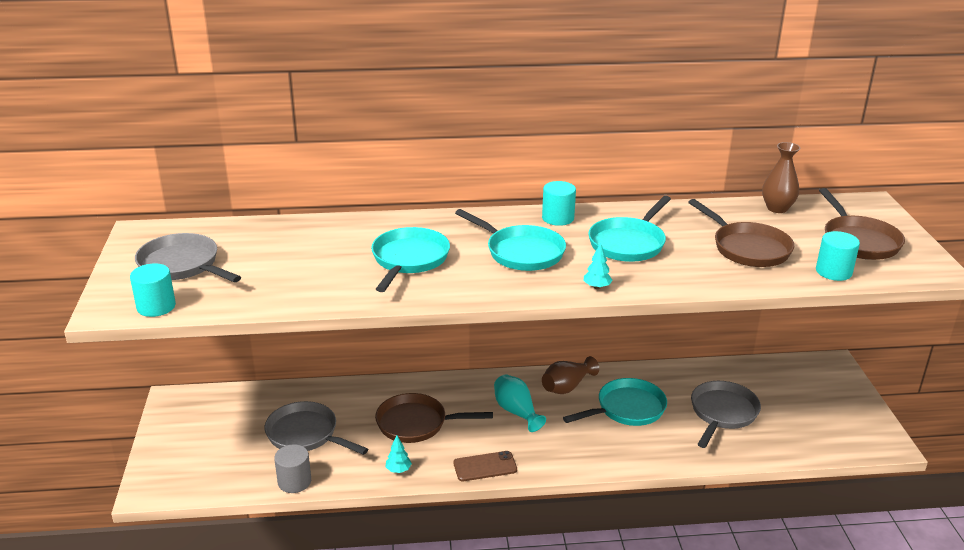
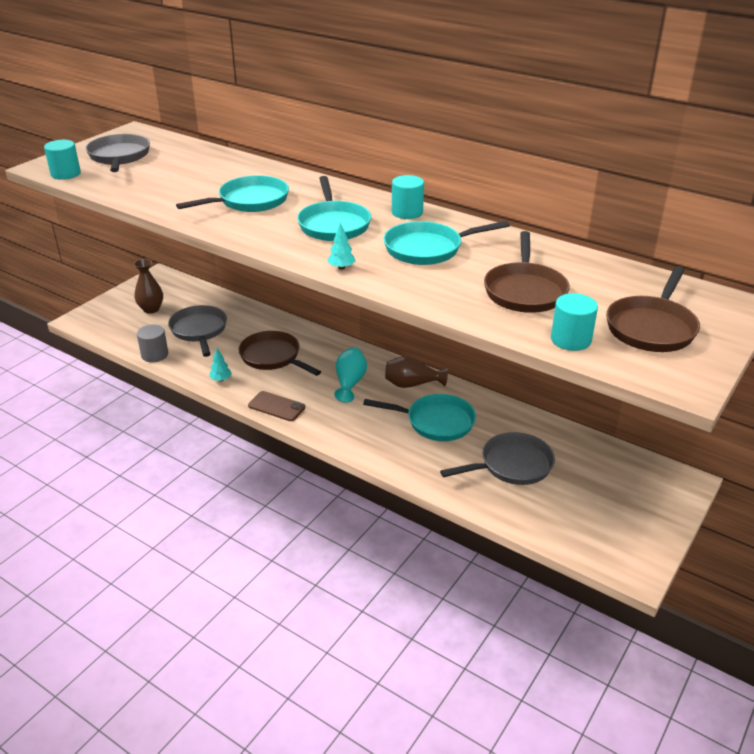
camera: 40 degrees right, 5 degrees up
brown vase [762,142,800,213] -> brown vase moved to [134,259,163,314]

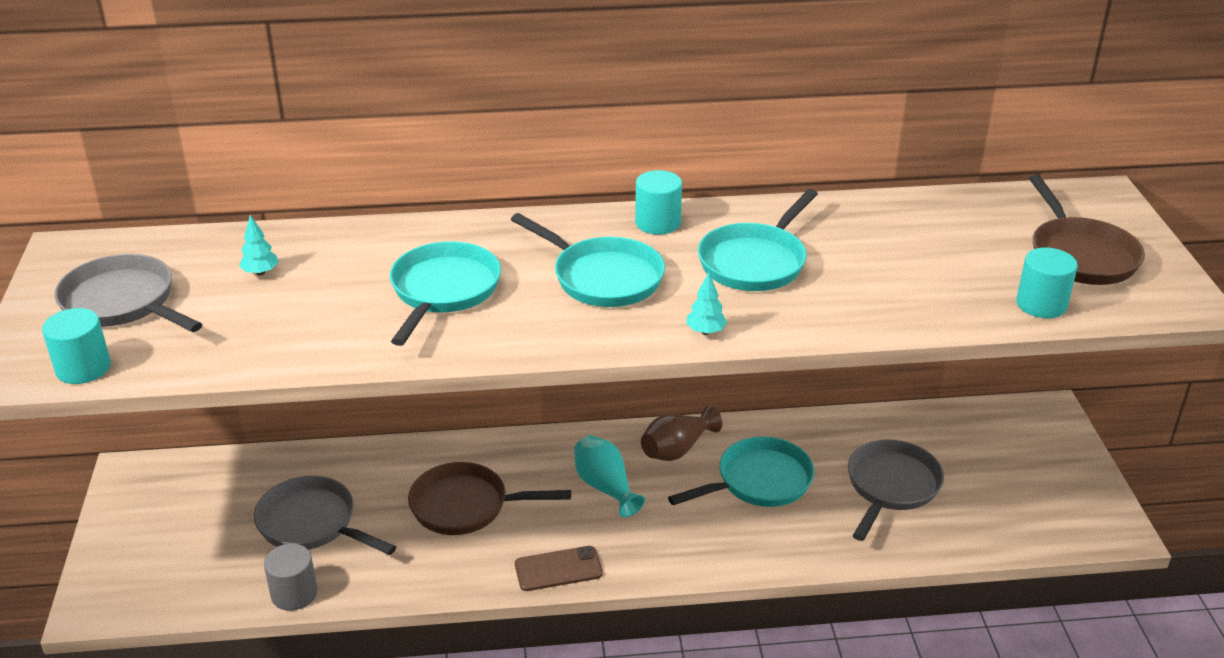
camera: 40 degrees left, 0 degrees up
brown vase [134,259,163,314] -> none
turquoise tree [209,348,232,382] -> turquoise tree moved to [239,215,279,275]
brown pan [484,231,570,313] -> none

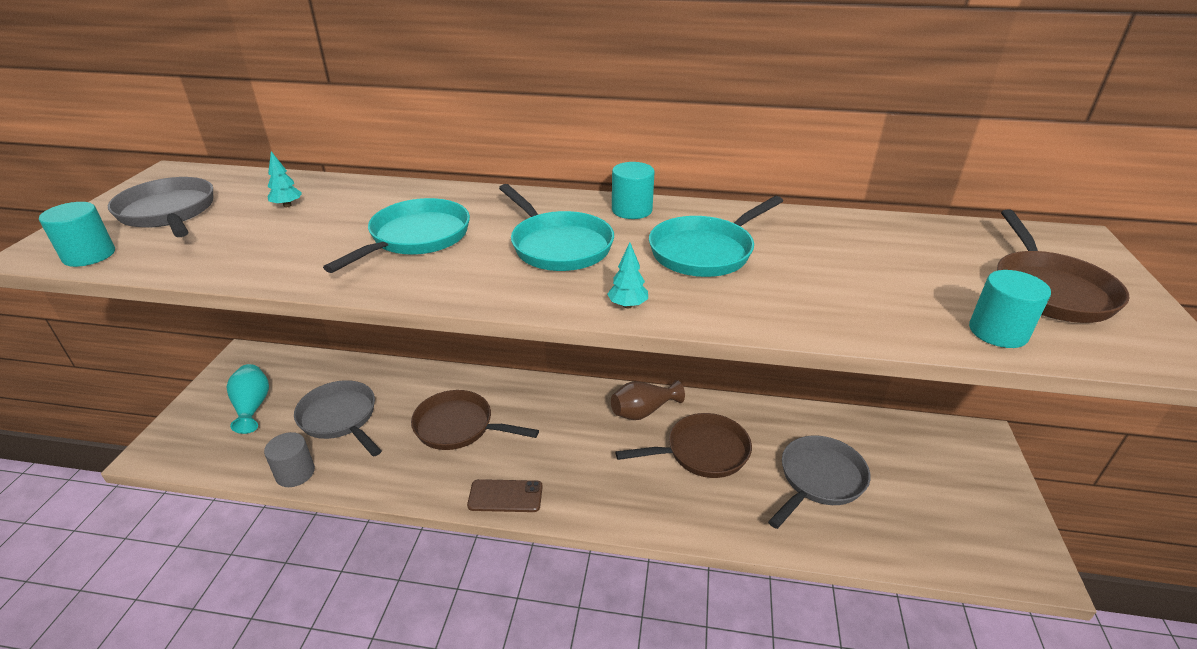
camera: 15 degrees right, 0 degrees up
turquoise vase [574,435,645,517] -> turquoise vase moved to [227,364,269,434]
turquoise pan [668,437,814,507] -> brown pan [615,413,752,478]

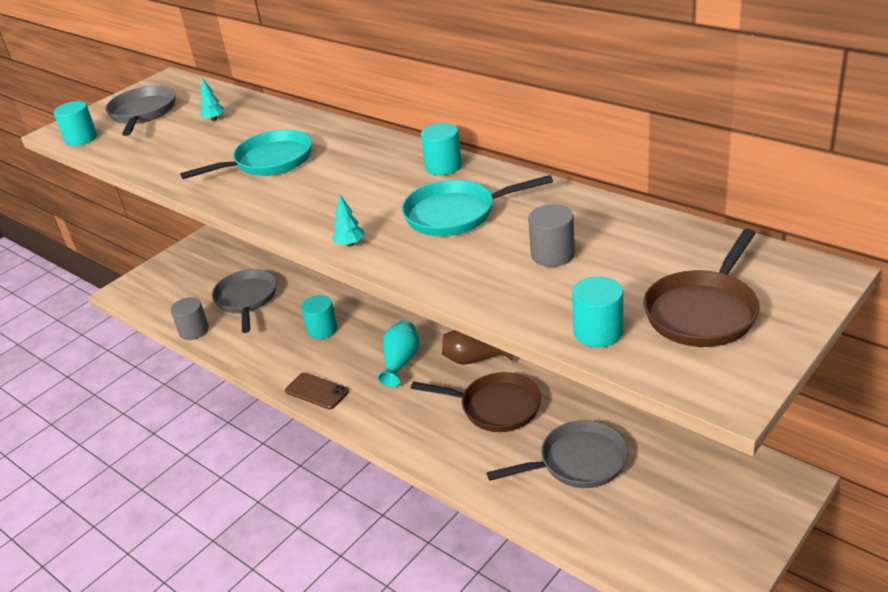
camera: 35 degrees right, 0 degrees up
turquoise vase [227,364,269,434] -> turquoise vase moved to [377,320,419,387]
brown pan [411,390,539,450] -> turquoise cylinder [301,295,337,339]
turquoise pan [499,184,614,271] -> none
none -> grey cylinder [528,204,575,267]

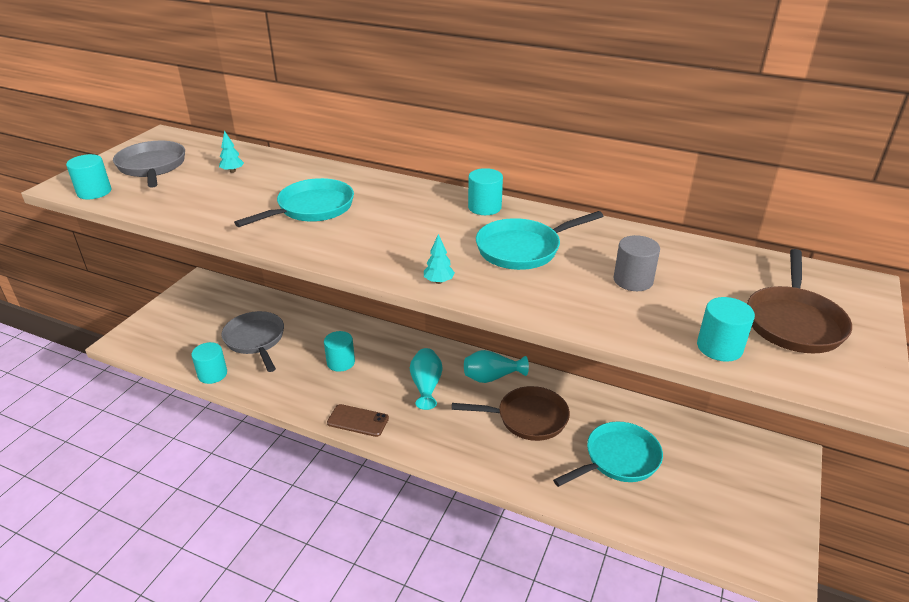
camera: 20 degrees left, 0 degrees up
grey cylinder [171,297,209,340] -> turquoise cylinder [191,342,227,384]
brown vase [442,330,513,365] -> turquoise vase [464,350,529,383]
grey pan [487,420,628,488] -> turquoise pan [553,422,663,487]

